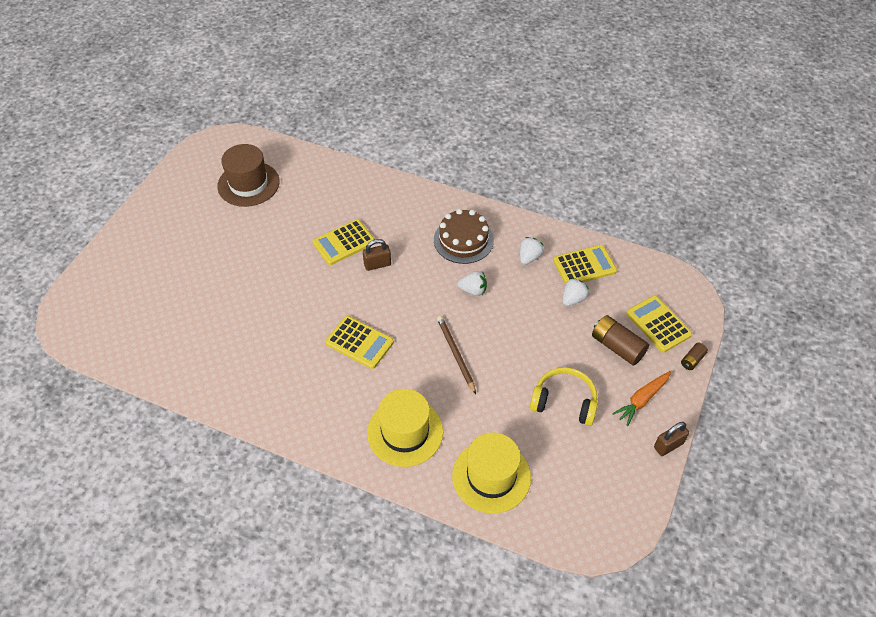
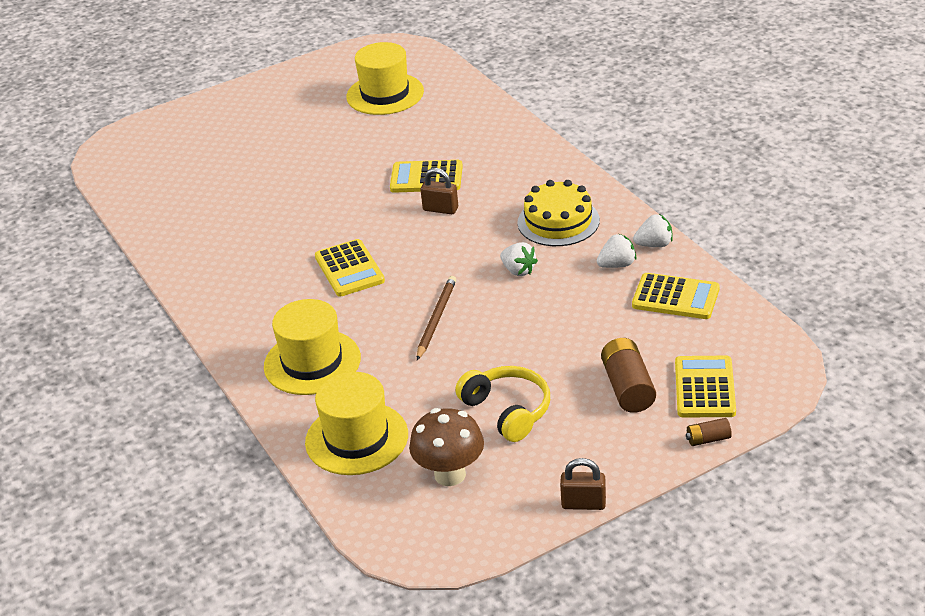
camera: 40 degrees right, 15 degrees down
brown hat [217,144,280,207] -> yellow hat [346,42,424,115]
brown cake [434,209,494,264] -> yellow cake [517,180,600,246]
white strawberry [563,278,589,306] -> white strawberry moved to [633,214,673,247]
orange carrot [612,371,671,426] -> none
none -> brown mushroom [409,408,484,486]

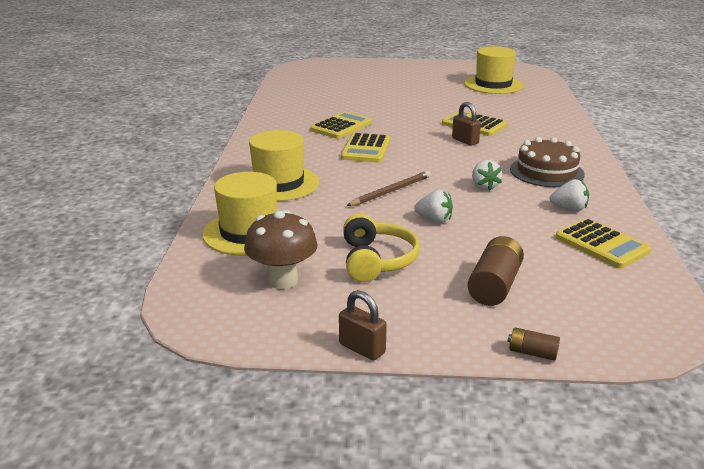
camera: 30 degrees right, 10 degrees down
yellow cake [517,180,600,246] -> brown cake [510,137,585,187]
white strawberry [633,214,673,247] -> white strawberry moved to [414,190,453,223]
yellow calculator [675,356,736,417] -> yellow calculator moved to [310,112,372,139]

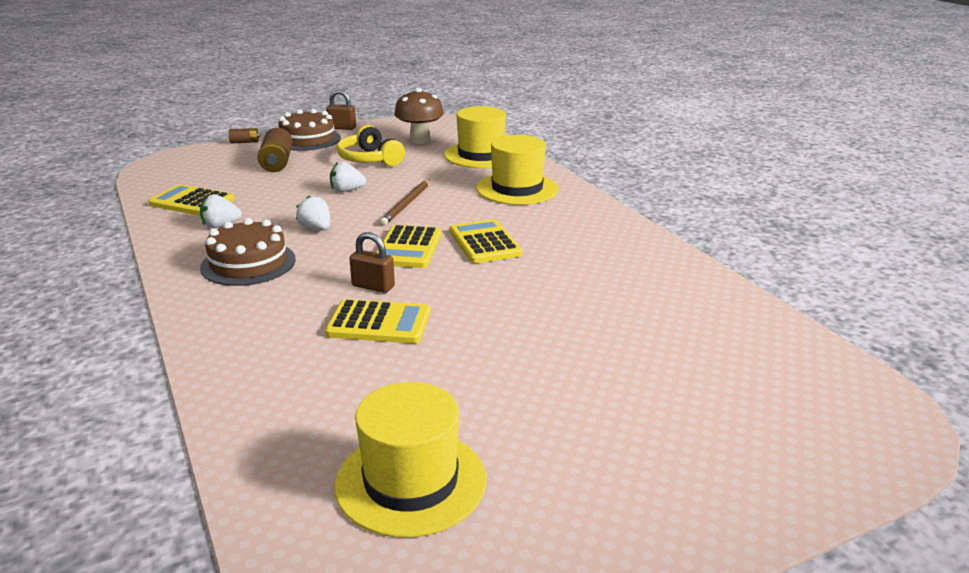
camera: 150 degrees right, 0 degrees up
yellow calculator [310,112,372,139] -> yellow calculator moved to [376,225,441,268]
none -> brown cake [278,109,341,151]

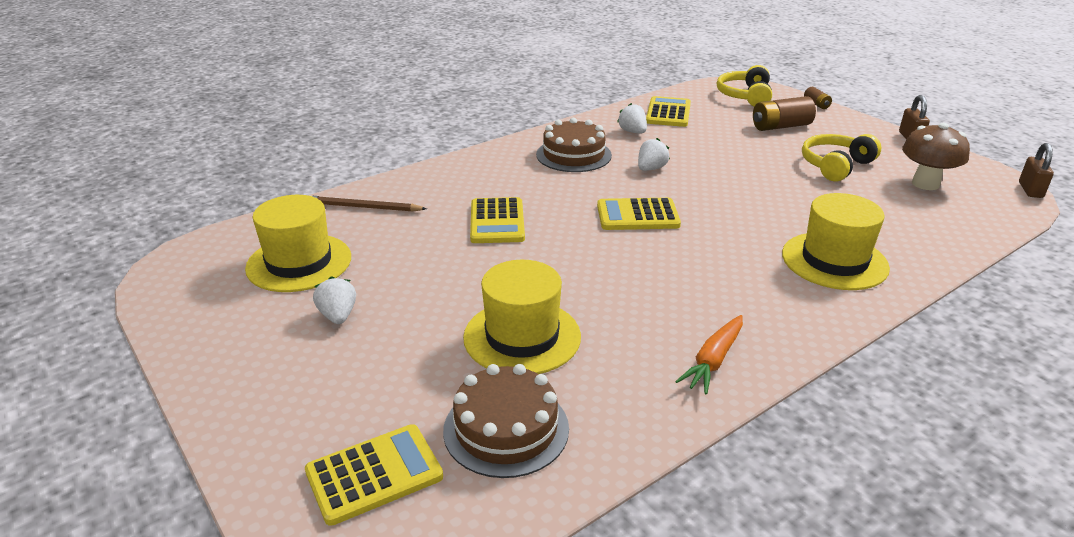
camera: 80 degrees right, 5 degrees up
brown cake [278,109,341,151] -> brown cake moved to [443,364,569,478]
white strawberry [330,162,366,192] -> white strawberry moved to [313,276,356,324]
brown padlock [349,232,395,293] -> brown padlock moved to [1019,143,1054,198]
brown pencil [380,180,430,226] -> brown pencil moved to [308,195,427,212]
yellow hat [444,106,506,168] -> yellow hat moved to [463,260,581,374]
yellow calculator [450,219,522,263] -> yellow calculator moved to [305,424,443,526]
none -> orange carrot [675,315,743,395]
none -> yellow headphones [717,65,772,107]

